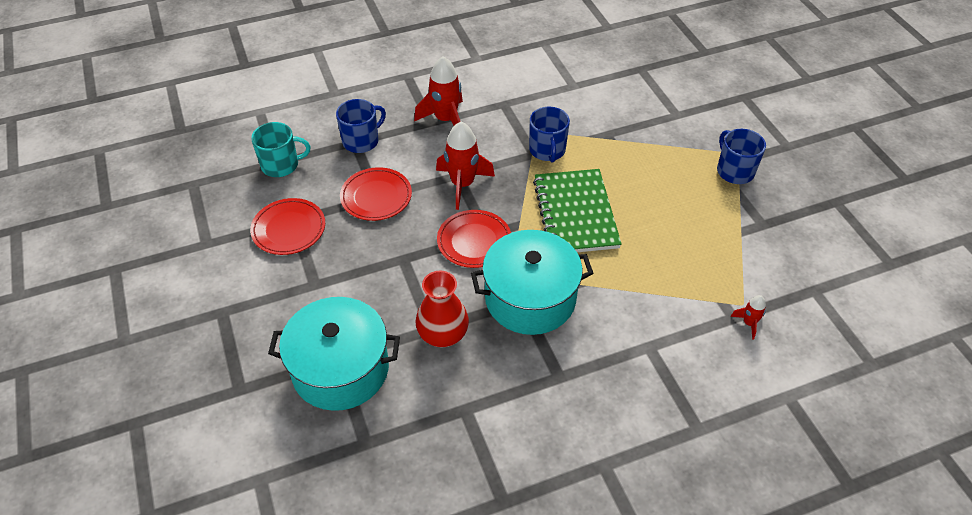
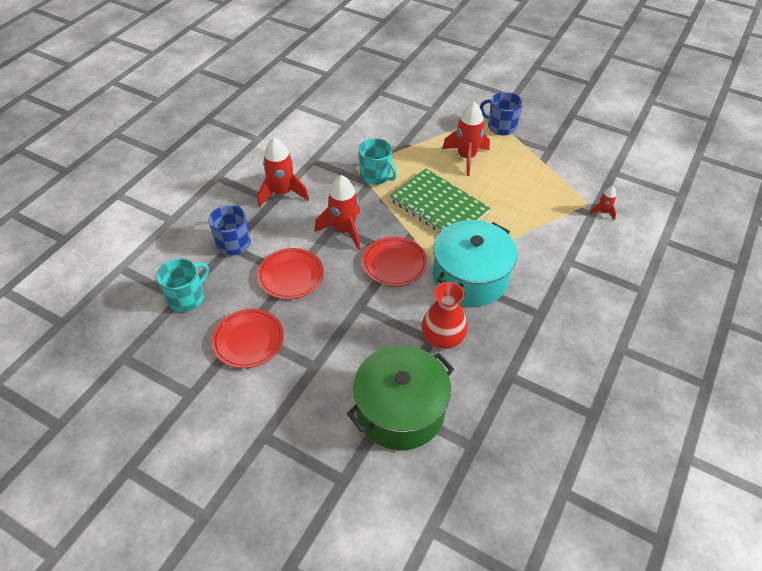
camera: 40 degrees left, 0 degrees up
turquoise pot [268,297,400,411] -> green pot [347,345,454,450]
blue mug [529,107,570,162] -> turquoise mug [359,138,397,185]
none -> red rocket [442,102,490,176]

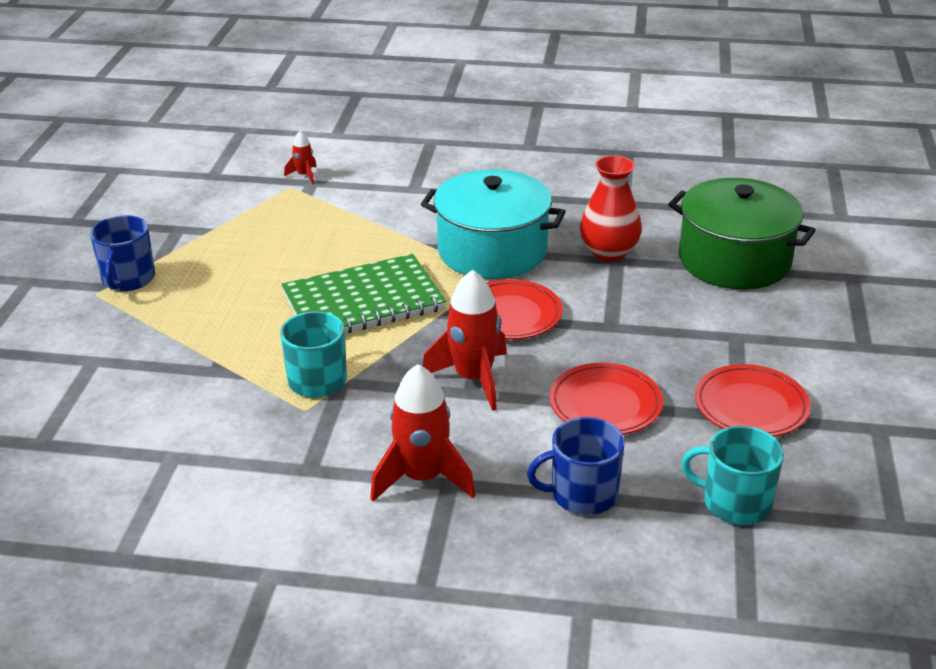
camera: 110 degrees left, 15 degrees down
green notebook [389,169,490,232] -> green notebook turned 45 degrees clockwise [281,254,446,333]
red rocket [442,102,490,176] -> none

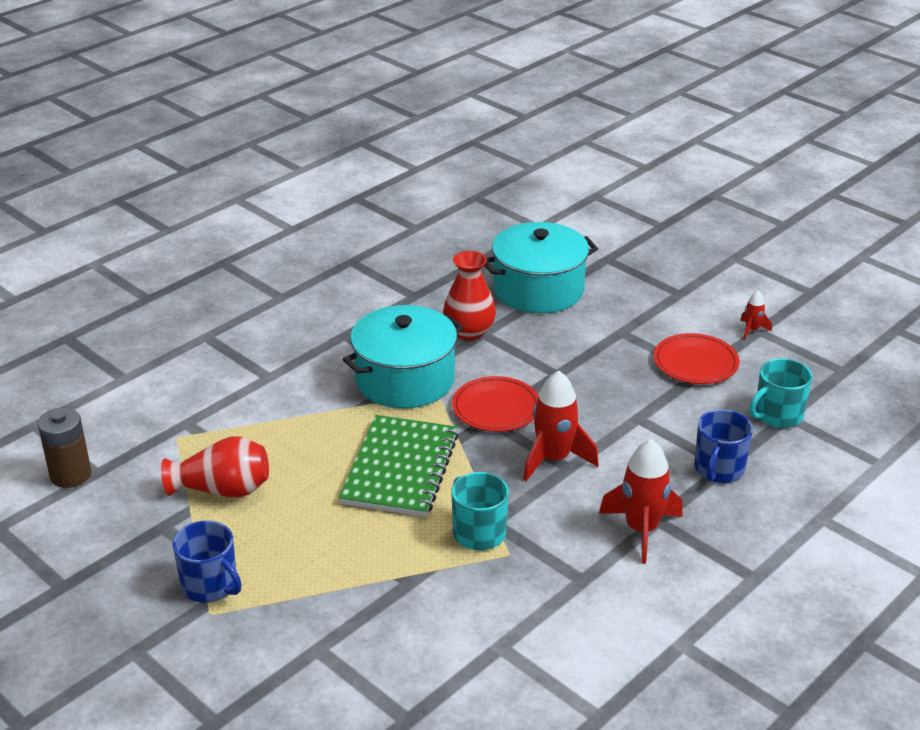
camera: 55 degrees left, 0 degrees up
red rocket [284,131,317,184] -> red rocket moved to [740,291,772,340]
red plate [549,363,663,435] -> none
green pot [668,178,816,290] -> turquoise pot [484,222,598,313]
none -> brown battery [38,407,91,488]
none -> red vase [161,436,269,498]

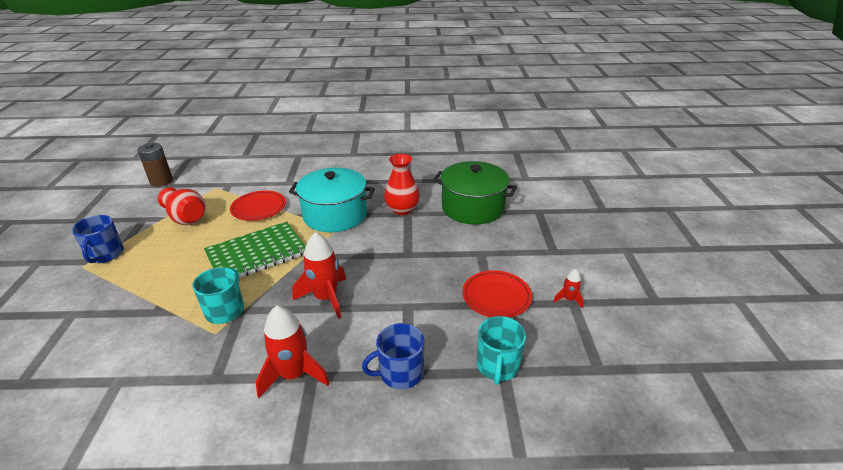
camera: 45 degrees right, 0 degrees up
red plate [452,376,538,432] -> red plate moved to [230,191,286,221]
turquoise pot [484,222,598,313] -> green pot [433,161,517,225]
turquoise mug [749,358,812,428] -> turquoise mug turned 90 degrees counterclockwise [477,316,526,385]

